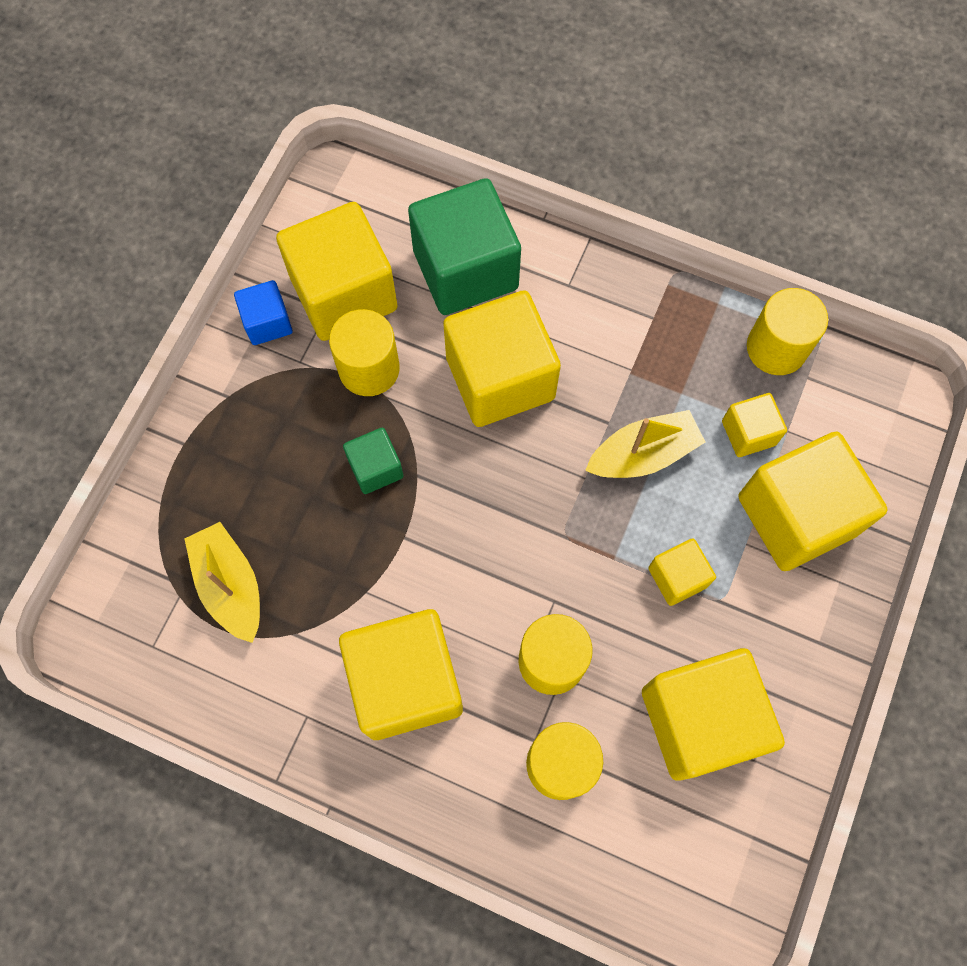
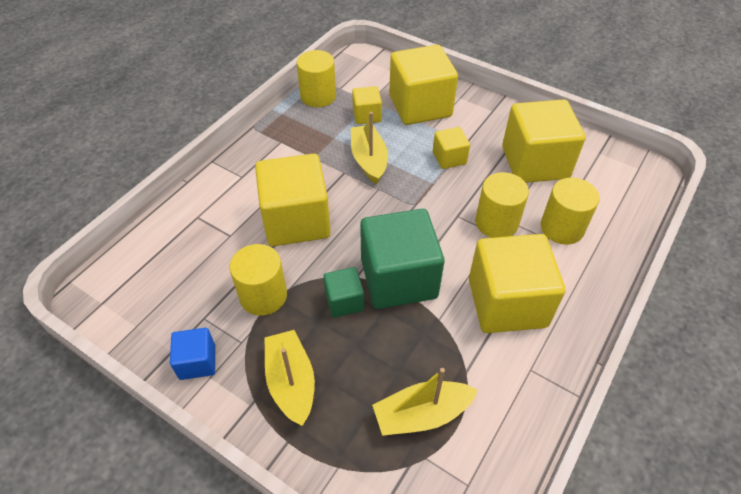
camera: 80 degrees left, 20 degrees down
yellow cube [276,202,398,341] -> none
green cube [408,178,521,315] -> green cube moved to [360,209,445,309]
none -> yellow boat [265,330,315,426]

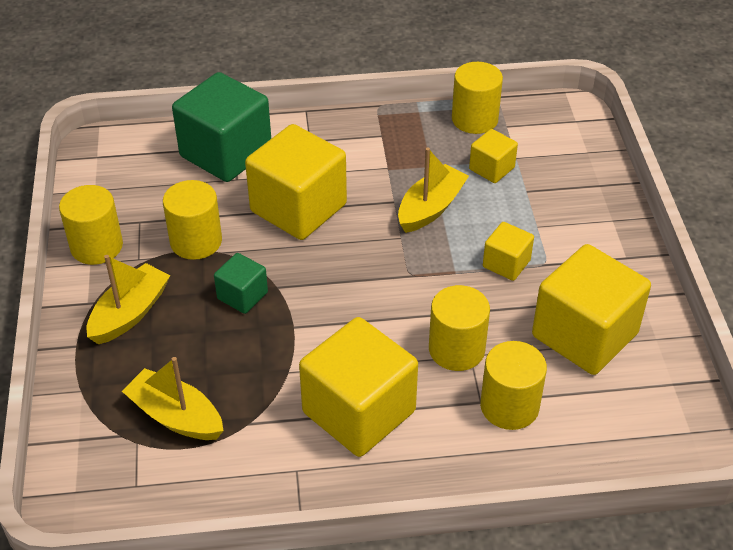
camera: 50 degrees right, 5 degrees down
blue cube [170,328,215,380] -> yellow cylinder [59,185,123,265]
green cube [360,209,445,309] -> green cube moved to [172,72,271,182]
yellow cube [389,45,458,125] -> none

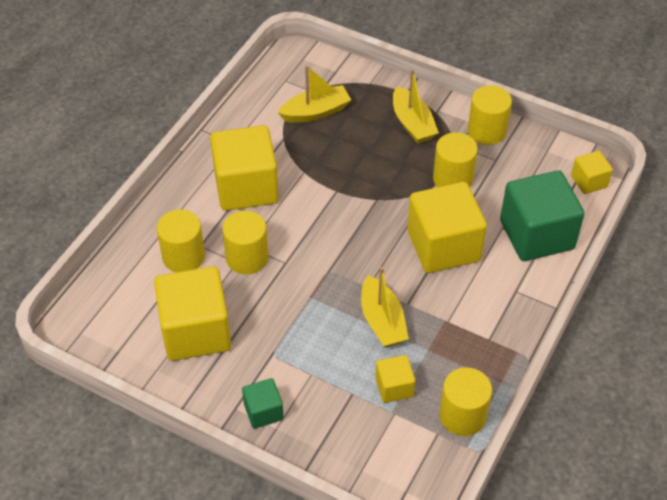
camera: 125 degrees right, 5 degrees up
green cube [214,253,268,314] -> green cube moved to [242,378,284,429]
yellow cube [483,222,534,281] -> yellow cube moved to [571,151,613,194]

